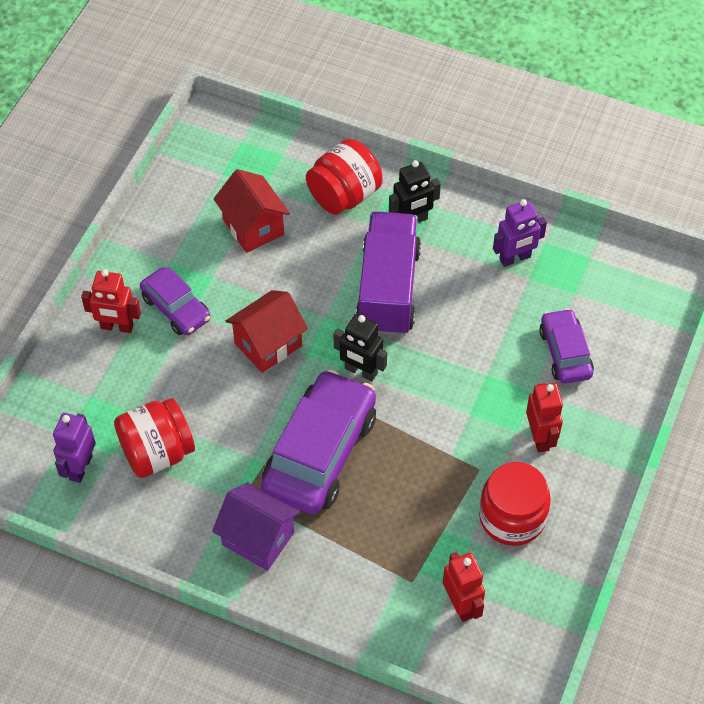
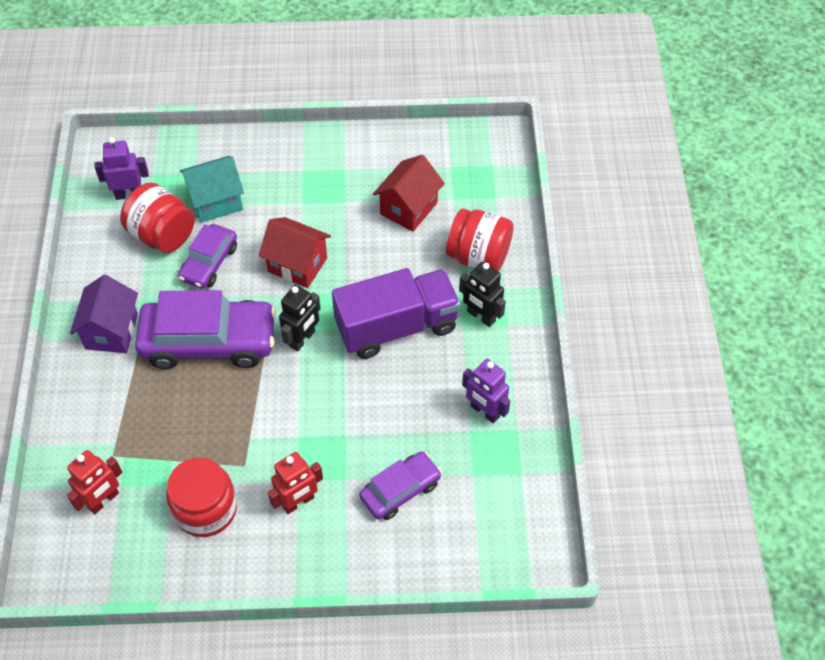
camera: 65 degrees right, 0 degrees up
red robot [81,269,141,333] -> none
purple car [140,267,211,335] -> purple car moved to [178,224,237,289]
black robot [334,314,387,381] -> black robot turned 150 degrees counterclockwise [279,285,321,352]
none -> turquoise house [180,156,244,223]

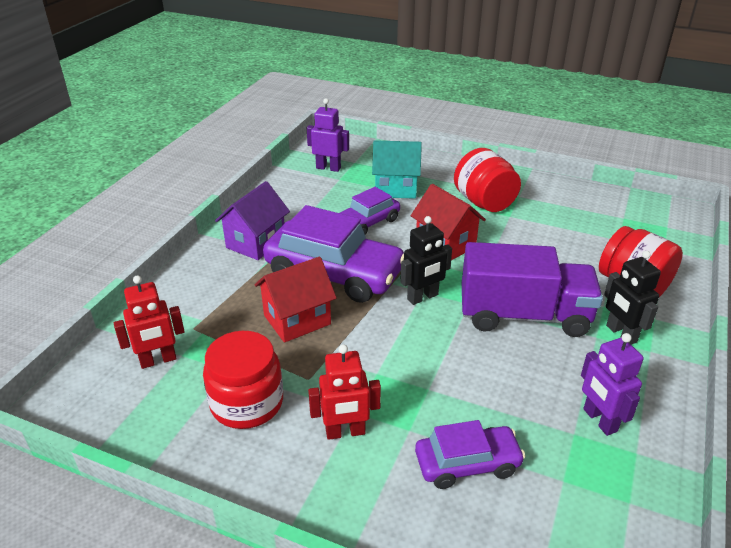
camera: 25 degrees right, 20 degrees down
red jar [120,182,195,253] -> red jar moved to [454,148,521,212]
red house [373,155,445,232] -> red house moved to [255,257,337,343]

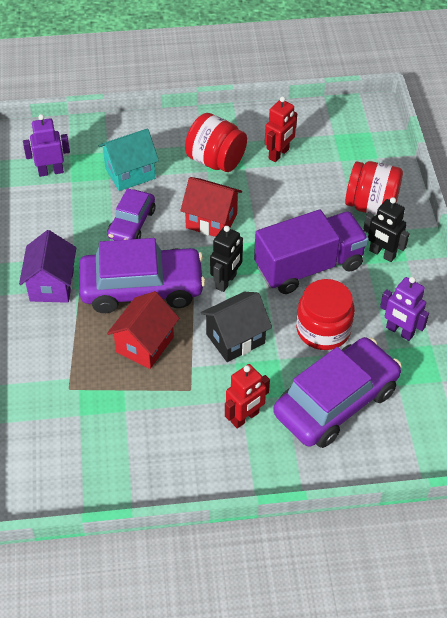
camera: 30 degrees left, 15 degrees up
red robot [114,275,185,369] -> red robot moved to [265,96,297,162]
red jar [203,331,283,429] -> red jar moved to [296,279,355,350]
purple car [415,420,525,489] -> purple car [273,337,402,448], size x1.79
none -> black house [201,292,272,362]

